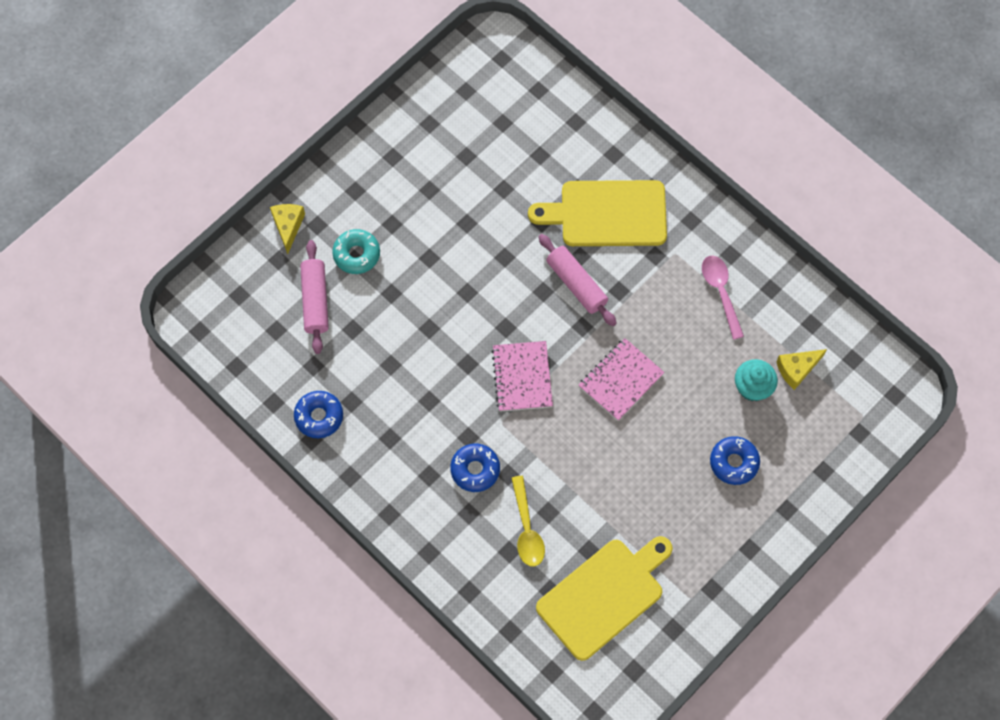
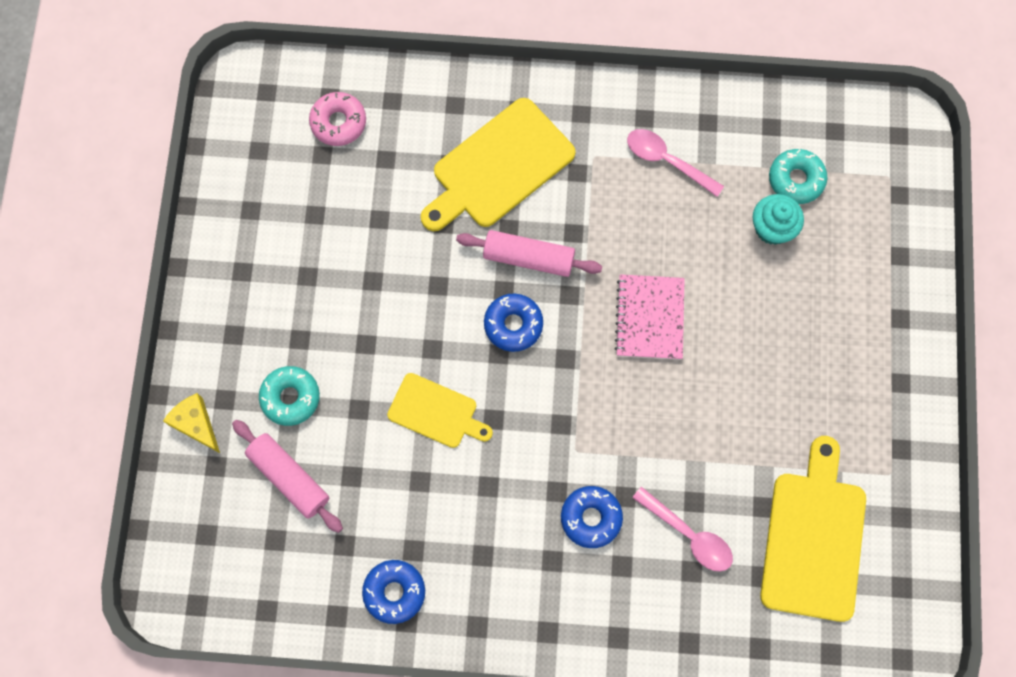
camera: 40 degrees left, 5 degrees up
pink notebook [491,341,553,412] -> none
yellow spoon [511,476,545,567] -> pink spoon [632,486,733,572]
blue donut [710,436,760,485] -> blue donut moved to [484,294,543,352]
yellow cheese [776,349,827,390] -> turquoise donut [769,149,828,204]
none -> pink donut [309,92,366,146]
none -> yellow cutting board [387,373,493,448]

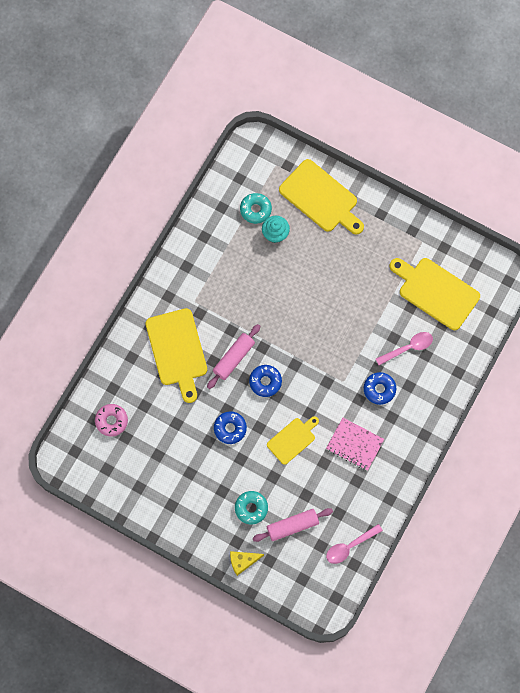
camera: 65 degrees left, 0 degrees up
blue donut [362,560,425,624] -> blue donut moved to [214,411,247,444]
pink notebook [614,274,685,360] -> pink notebook moved to [326,418,384,471]
pink spoon [627,129,724,197] -> pink spoon moved to [326,524,383,564]
none -> yellow cutting board [279,159,364,235]

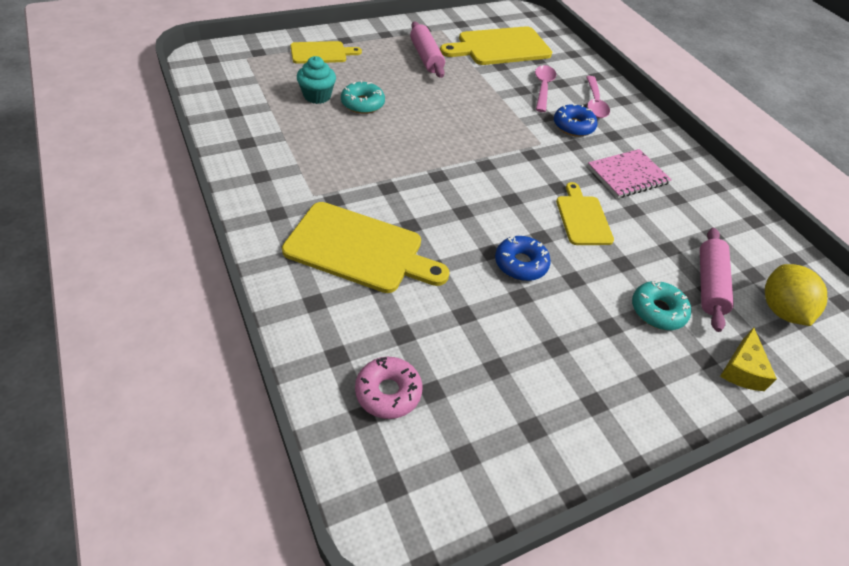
camera: 60 degrees left, 25 degrees down
pink rolling pin [207,324,260,389] -> pink rolling pin moved to [410,22,445,78]
turquoise donut [240,193,272,224] -> turquoise donut moved to [341,80,385,114]
blue donut [249,365,282,397] -> none
yellow cutting board [279,159,364,235] -> yellow cutting board [291,41,362,64], size x0.59
pink spoon [326,524,383,564] -> pink spoon moved to [586,76,610,118]
none -> yellow lemon [765,264,827,326]

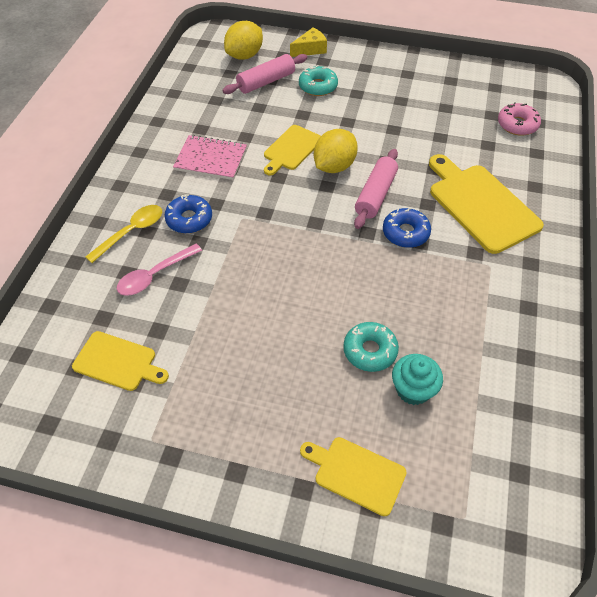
camera: 135 degrees left, 5 degrees up
pink rolling pin [410,22,445,78] -> pink rolling pin moved to [354,149,398,229]
yellow cutting board [440,26,552,65] -> yellow cutting board [72,331,169,391], size x0.59
blue donut [495,236,551,281] -> blue donut moved to [383,208,431,248]
pink spoon [586,76,610,118] -> yellow spoon [85,205,162,263]
none -> yellow lemon [314,129,358,173]

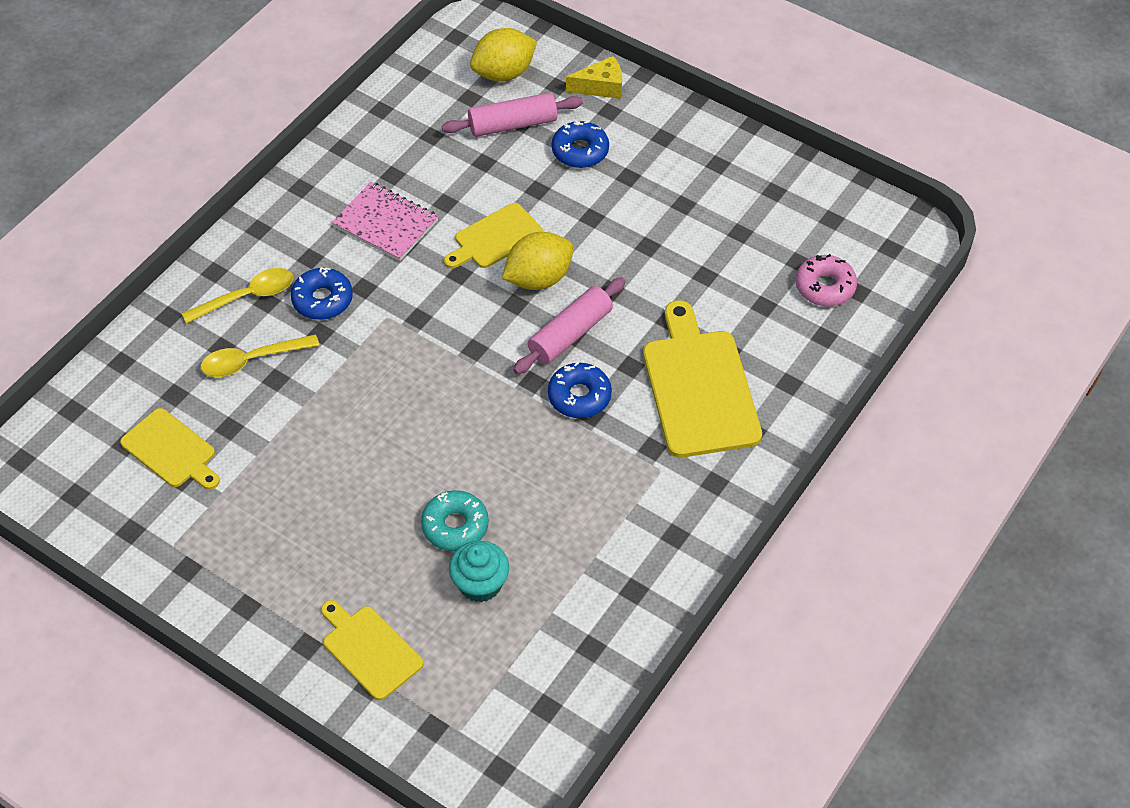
camera: 20 degrees right, 0 degrees up
pink spoon [117,244,202,296] -> yellow spoon [201,334,319,377]
turquoise donut [299,65,338,96] -> blue donut [552,120,609,168]

